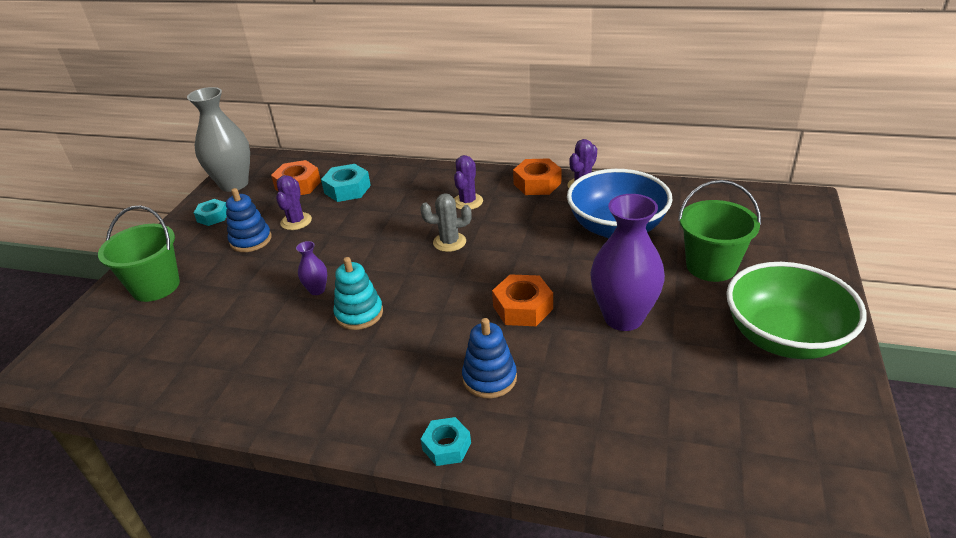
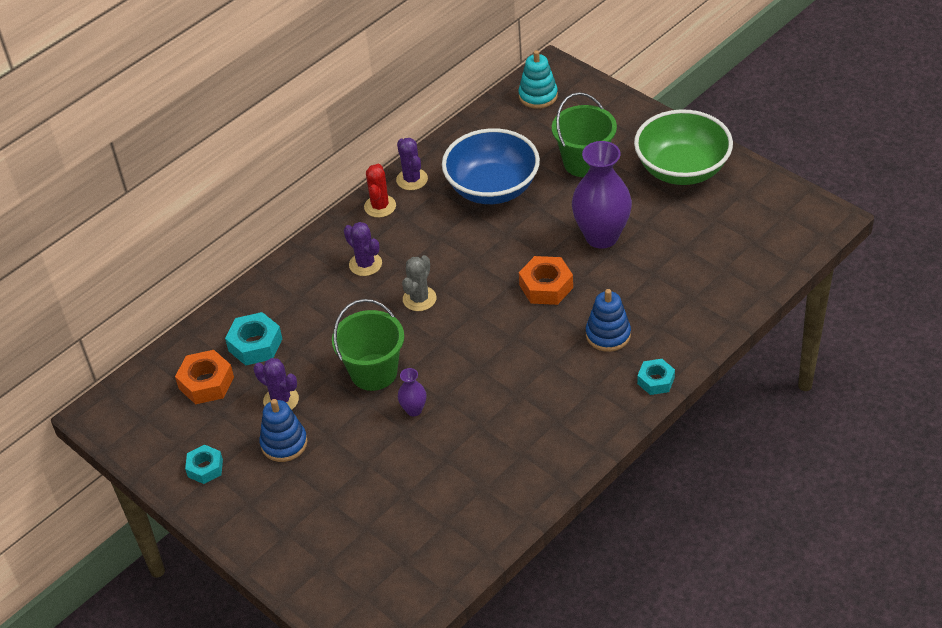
camera: 60 degrees left, 10 degrees up
green bucket [98,206,180,302] -> green bucket moved to [332,299,404,391]
grey vase [187,87,250,192] -> none
turquoise stacking toy [333,257,383,330] -> turquoise stacking toy moved to [518,50,558,109]
orange nut [513,158,561,195] -> red cactus [364,164,396,218]

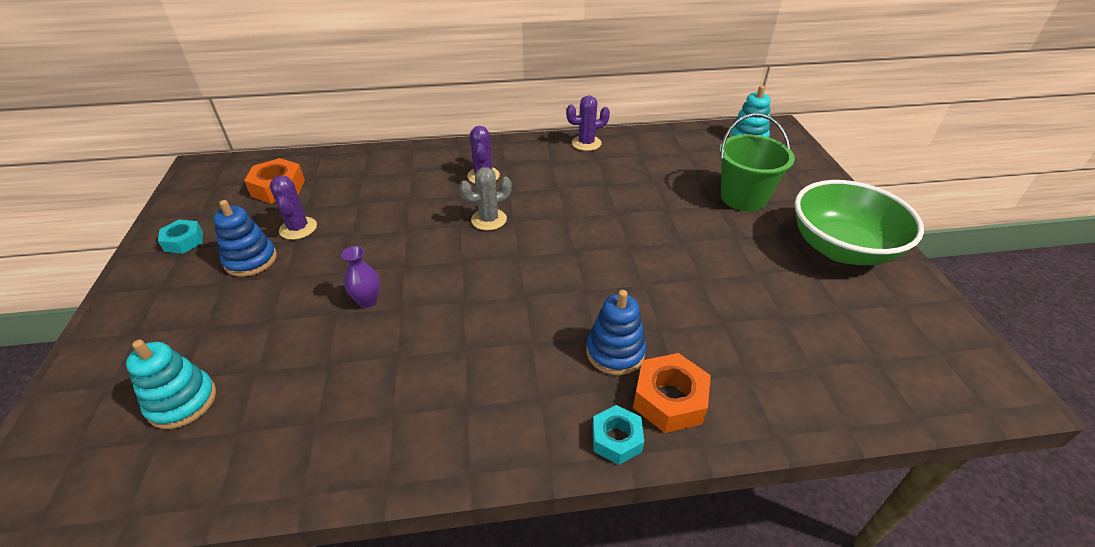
camera: 35 degrees right, 5 degrees down
turquoise nut [225,312,282,365] -> none
green bucket [332,299,404,391] -> none
red cactus [364,164,396,218] -> none
purple cactus [396,138,428,190] -> purple cactus turned 60 degrees clockwise [566,95,610,151]
blue bowl [442,128,540,204] -> none
orange nut [519,256,573,305] -> orange nut moved to [633,353,711,433]
purple vase [572,141,632,249] -> none
none -> turquoise stacking toy [126,340,216,429]

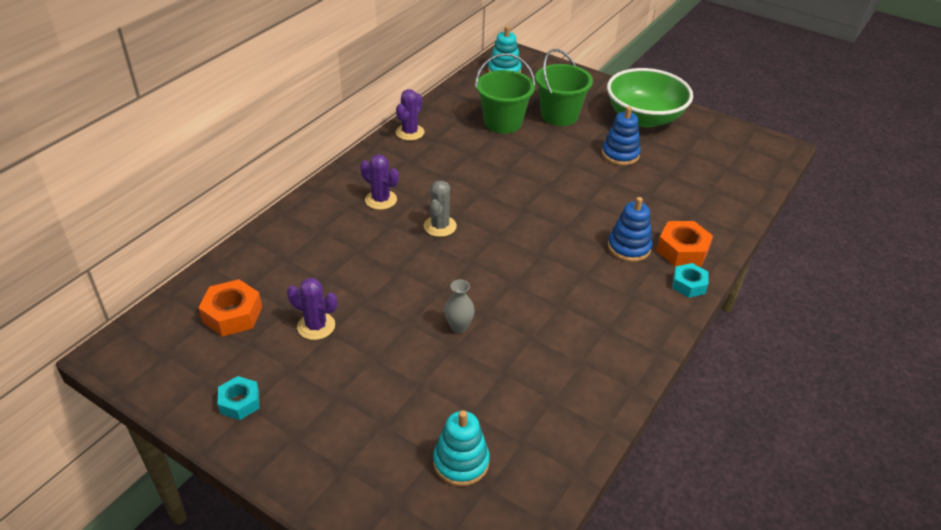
camera: 50 degrees left, 0 degrees up
blue stacking toy [213,200,277,277] -> blue stacking toy moved to [602,106,641,166]
purple vase [342,246,380,308] -> grey vase [444,279,475,333]
none -> green bucket [475,53,536,134]

